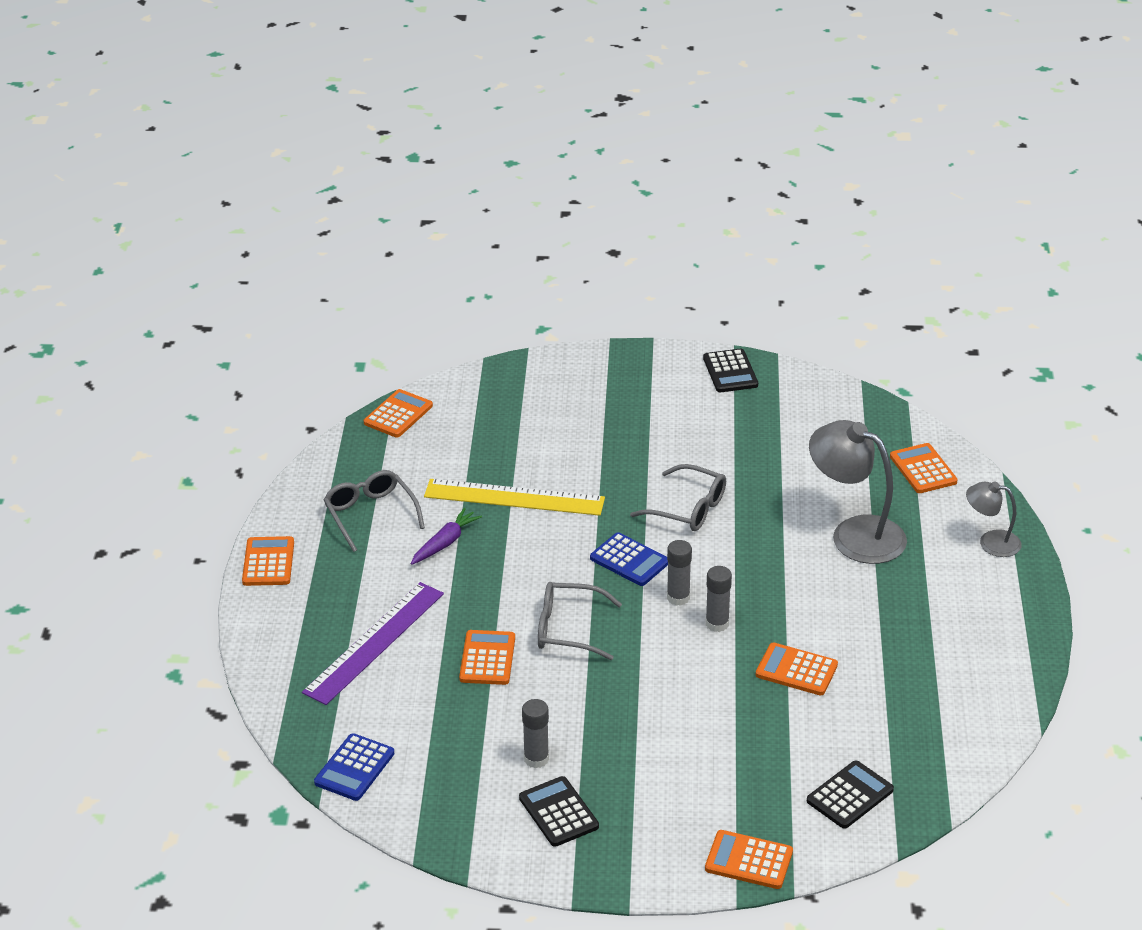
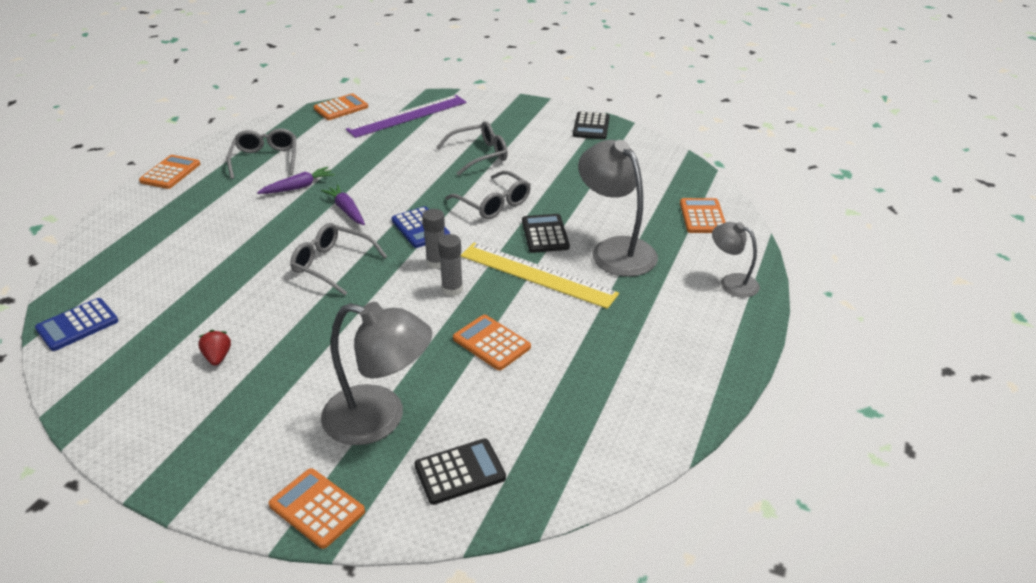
camera: 20 degrees right, 0 degrees up
purple ruler [302,582,444,705] -> purple ruler moved to [346,95,467,138]
yellow ruler [424,479,605,516] -> yellow ruler moved to [461,243,619,309]
orange calculator [459,630,515,685] -> none
black calculator [519,776,599,847] -> black calculator moved to [522,214,570,253]
grey glue stick [522,699,549,768] -> red strawberry [198,330,231,366]
none -> purple carrot [321,184,365,225]
none -> grey lamp [321,302,432,445]
none -> grey glasses [436,121,508,176]

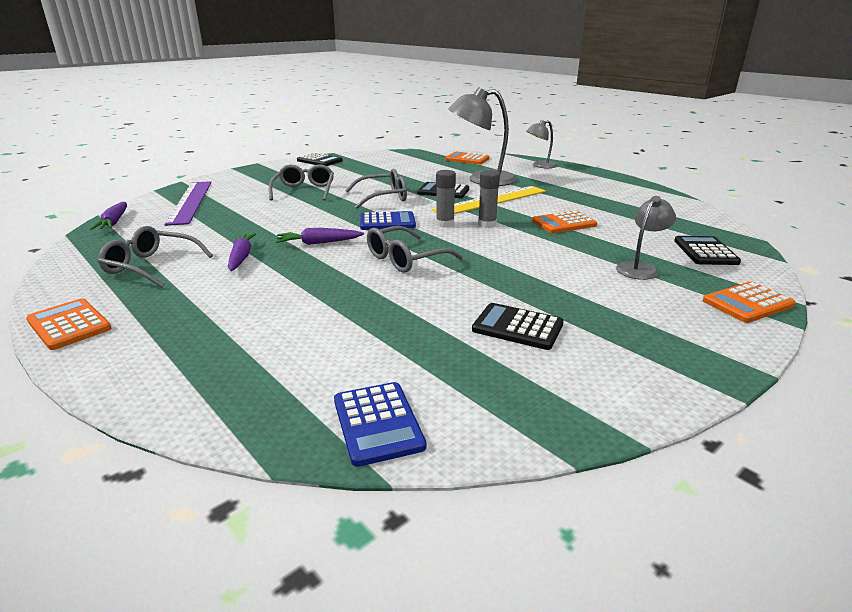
camera: 65 degrees left, 10 degrees down
red strawberry [198,330,231,366] -> black calculator [472,303,564,350]
orange calculator [314,93,368,120] -> purple carrot [90,202,127,230]
grey lamp [321,302,432,445] -> grey lamp [616,196,676,280], size x0.56

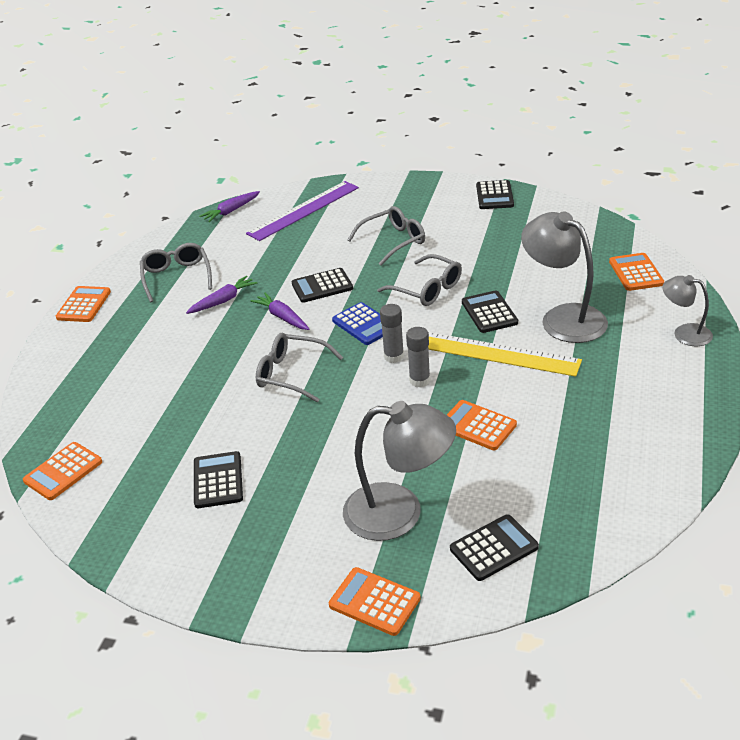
camera: 60 degrees right, 10 degrees up
blue calculator [334,382,426,467] -> orange calculator [23,442,102,500]
grey lamp [616,196,676,280] -> grey lamp [343,401,456,541], size x1.79
none -> black calculator [291,268,353,303]

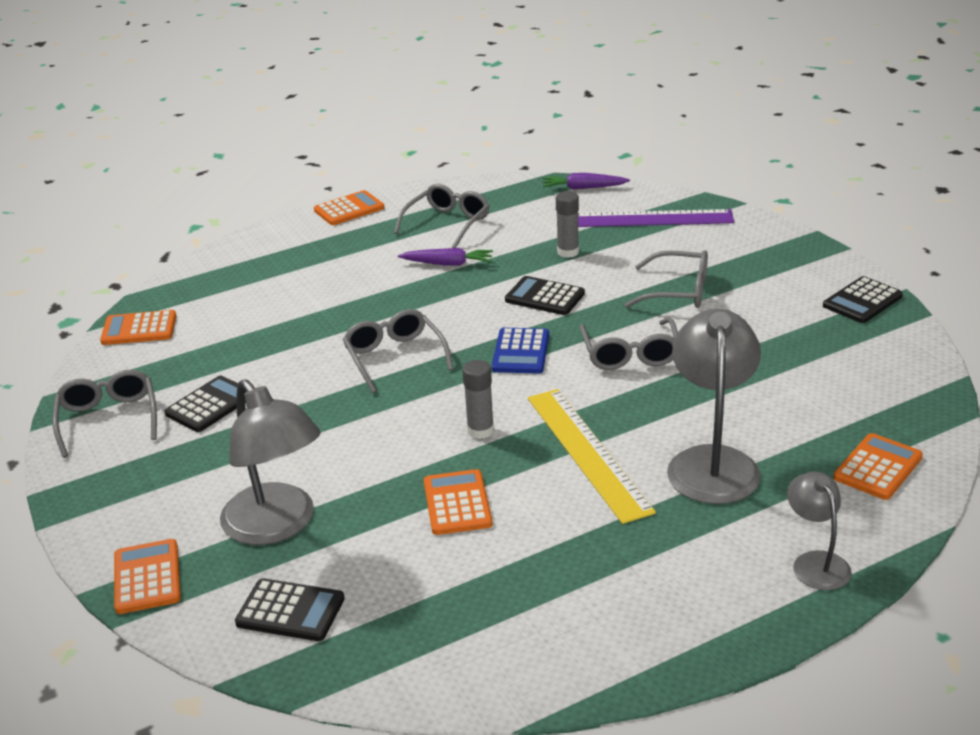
camera: 45 degrees right, 5 degrees down
purple carrot [251,293,309,330] -> none
grey glue stick [380,304,404,363] -> grey glue stick moved to [556,191,579,258]
black calculator [462,290,518,333] -> none
none -> grey glasses [53,369,157,458]

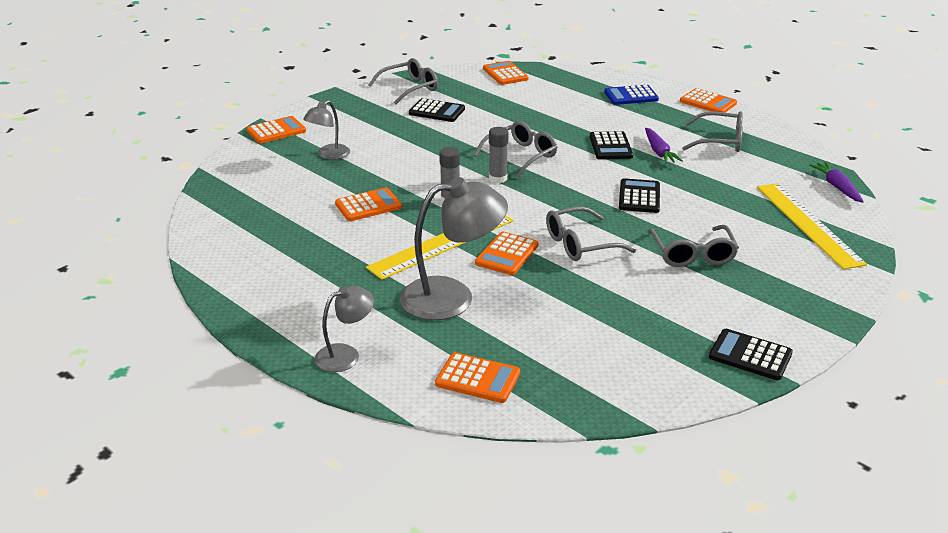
camera: 70 degrees right, 0 degrees up
grey lamp [220,379,321,545] -> grey lamp [303,100,350,160], size x0.56
black calculator [235,578,345,641] -> black calculator moved to [590,131,633,159]
blue calculator [492,328,549,374] -> blue calculator moved to [604,85,659,105]
grey glue stick [556,191,579,258] -> grey glue stick moved to [489,127,509,183]
purple ruler [578,209,734,227] -> yellow ruler [757,183,867,270]
none -> orange calculator [475,232,538,275]

